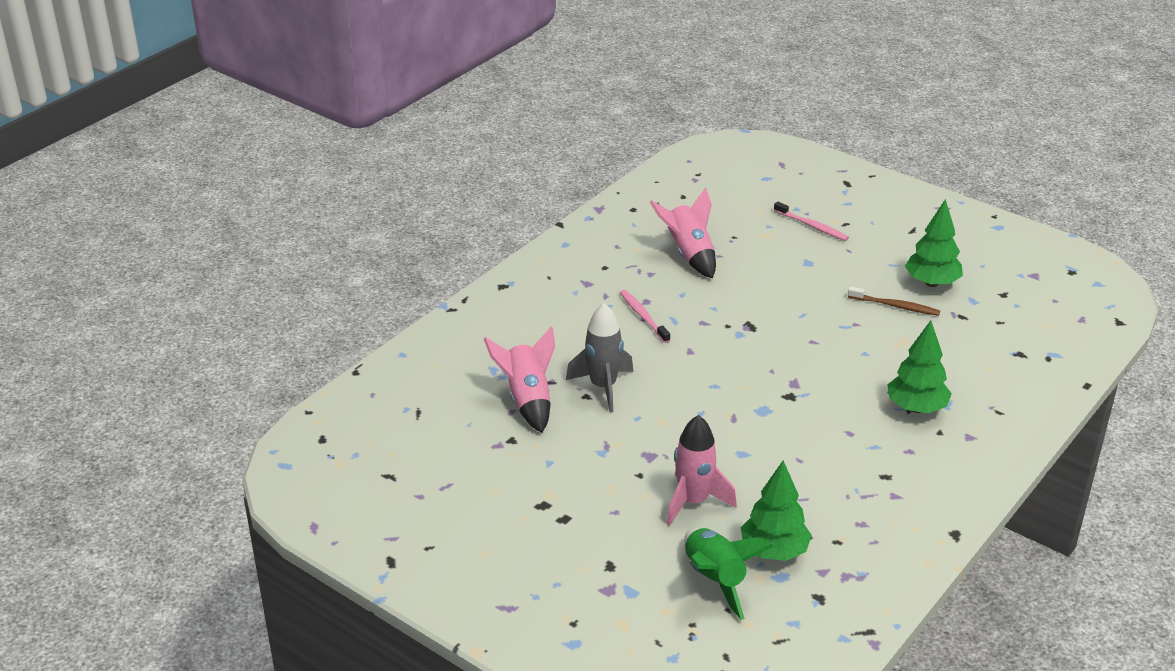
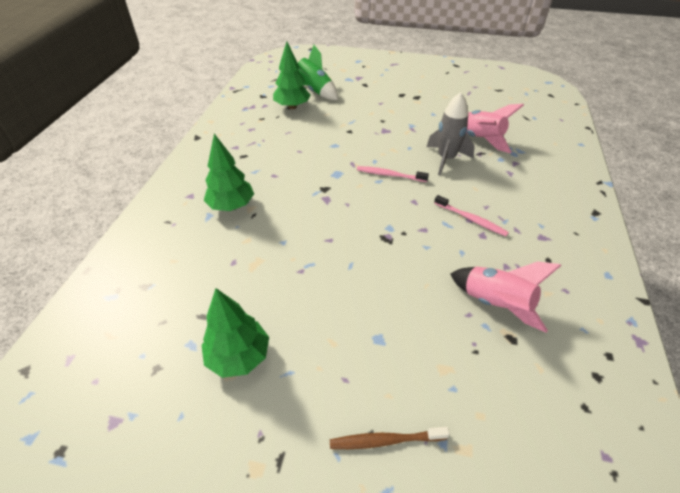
camera: 155 degrees right, 10 degrees up
pink rocket [666,415,737,526] -> none
pink toothbrush [774,201,849,241] -> pink toothbrush moved to [357,166,429,182]
brown toothbrush [848,286,940,316] -> brown toothbrush moved to [330,427,450,449]

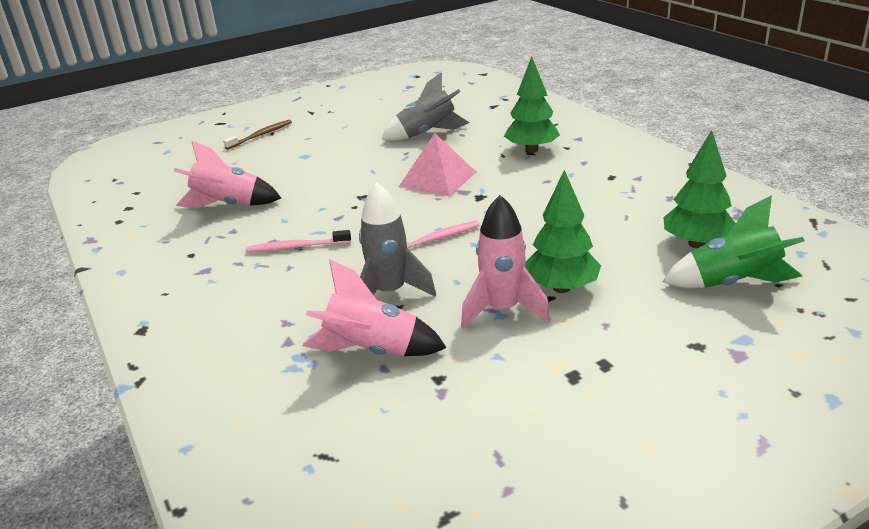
camera: 140 degrees right, 15 degrees down
green tree [202,288,269,378] -> green tree moved to [525,170,601,293]
none -> grey rocket [382,73,469,141]
none -> pink pyramid [399,133,476,196]
none -> pink rocket [461,195,550,329]

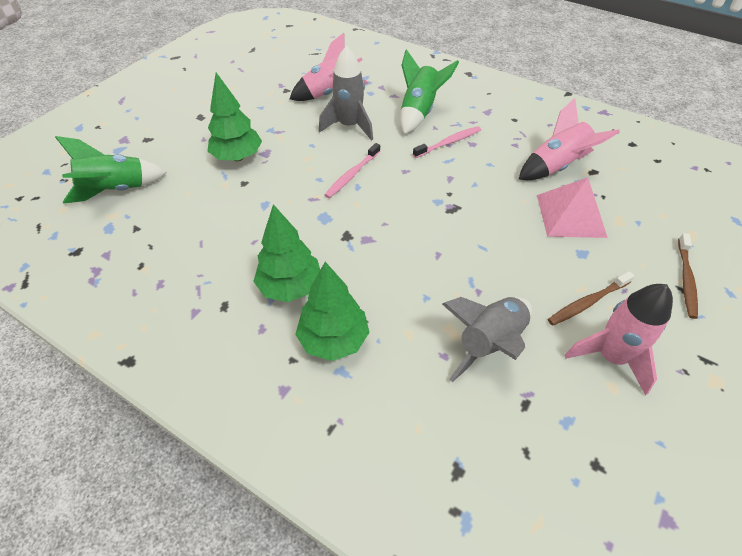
camera: 150 degrees right, 20 degrees up
pink pyramid [399,133,476,196] -> pink pyramid moved to [537,177,608,238]
pink rocket [461,195,550,329] -> pink rocket moved to [565,284,673,395]
green tree [664,130,736,248] -> green tree moved to [253,204,320,302]
none -> green rocket [400,49,459,134]
none -> brown toothbrush [548,271,634,326]

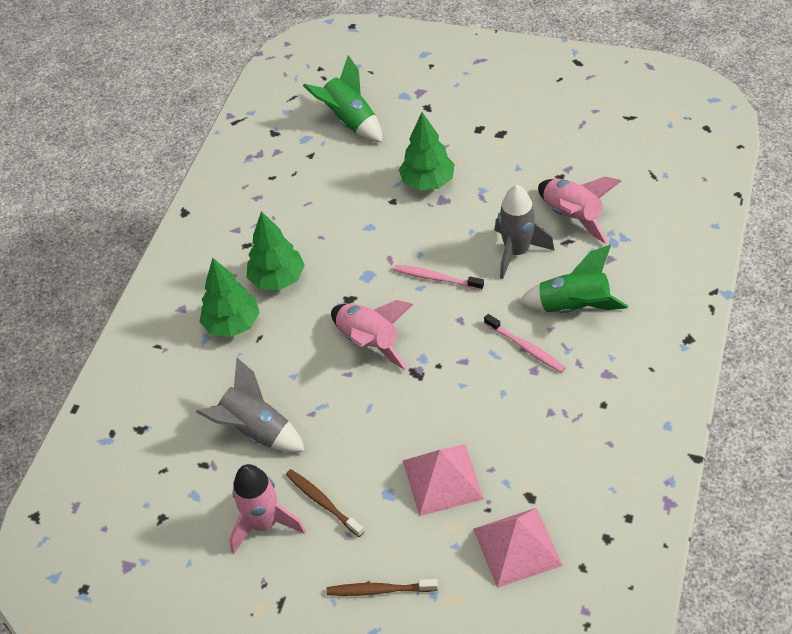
camera: 80 degrees right, 0 degrees up
pink rocket [519,98,620,180] -> pink rocket moved to [331,300,413,370]
none -> pink pyramid [473,508,563,588]

